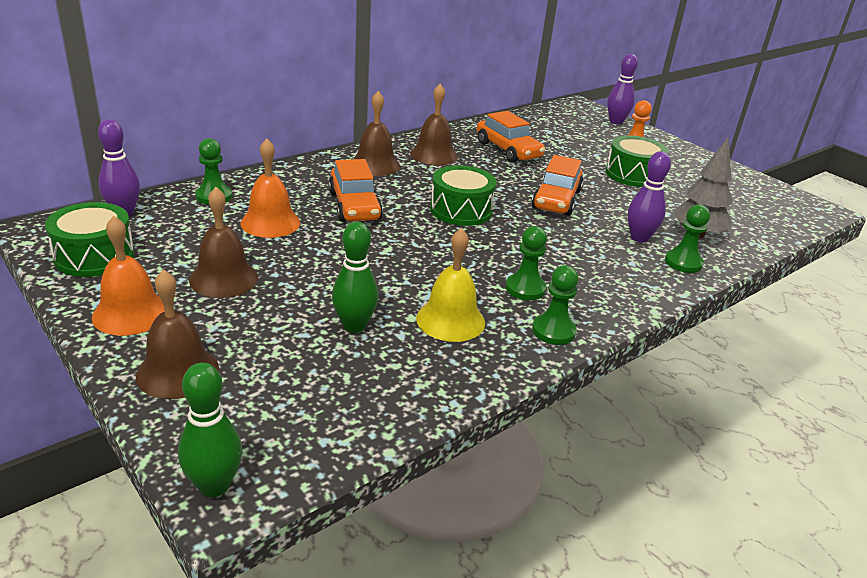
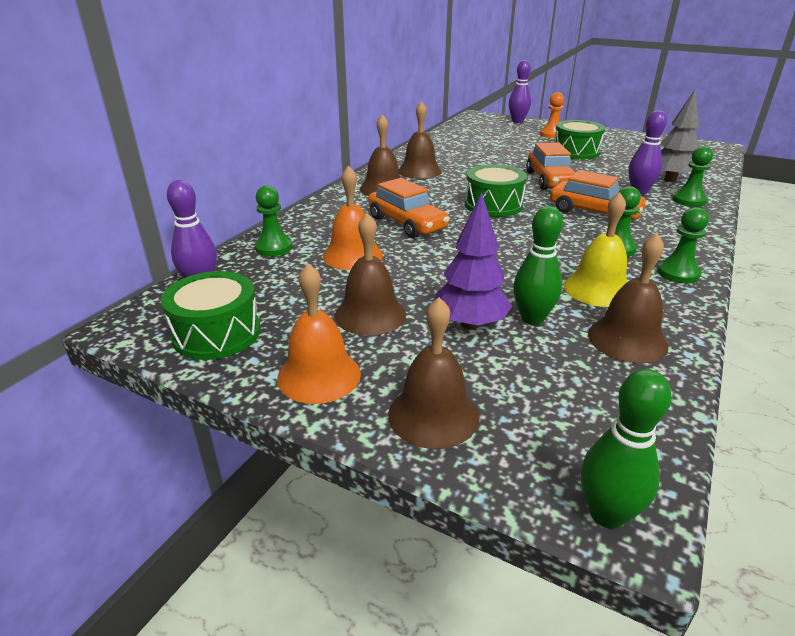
camera: 20 degrees left, 0 degrees up
orange car [477,111,545,163] -> orange car moved to [550,170,648,220]
none -> purple tree [435,192,512,330]
none -> brown bell [588,233,669,363]

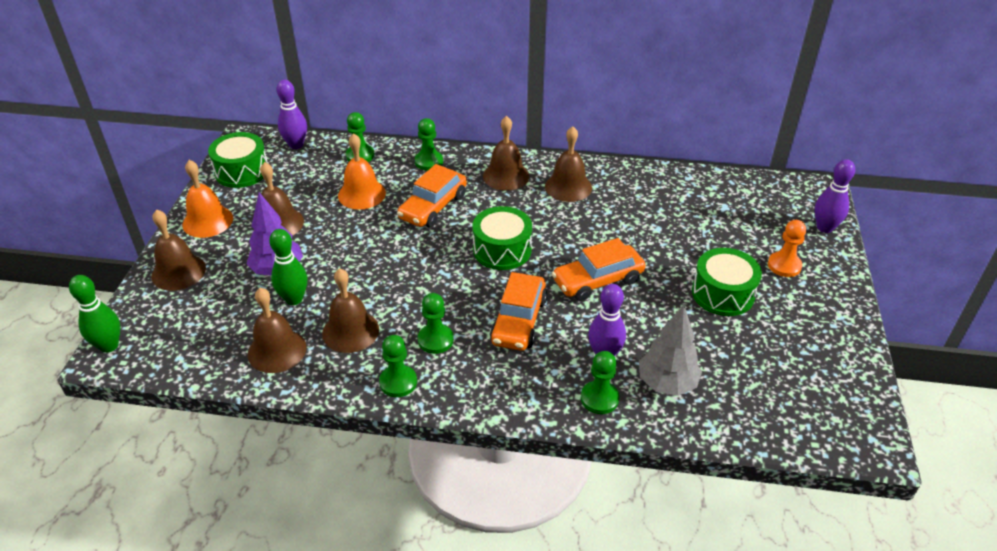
camera: 70 degrees right, 10 degrees up
yellow bell [564,192,627,307] -> brown bell [322,268,379,353]
none -> green pawn [415,118,443,171]

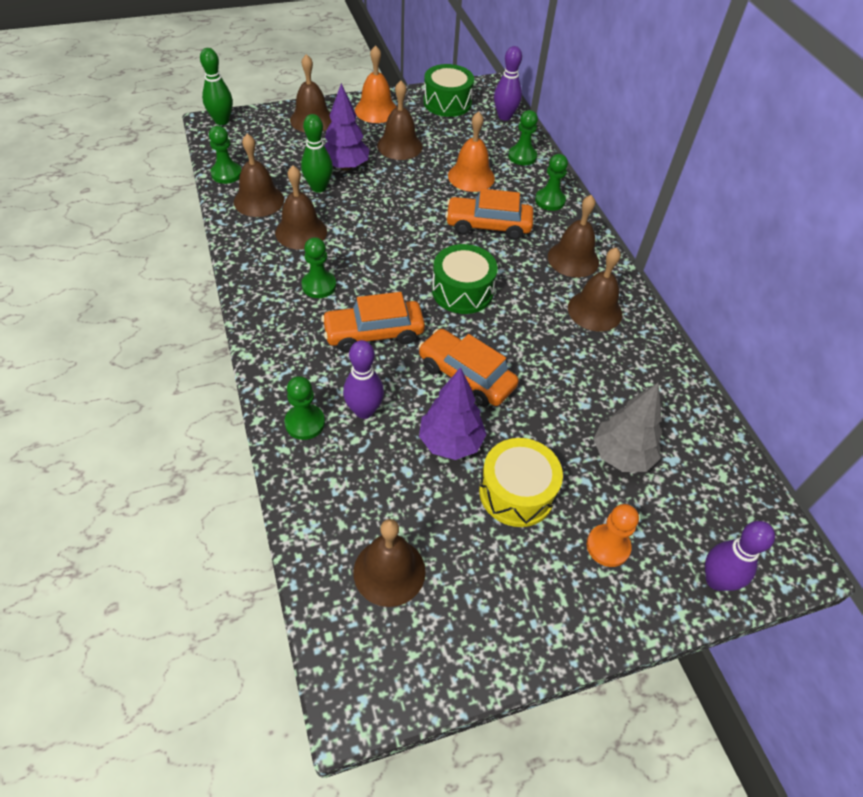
camera: 60 degrees right, 10 degrees up
green pawn [379,335,417,397] -> green pawn moved to [209,126,241,184]
grey tree [639,305,702,396] -> grey tree moved to [593,383,662,472]
green drum [692,248,762,316] -> yellow drum [479,438,563,527]
none -> brown bell [353,519,426,607]
none -> purple tree [419,367,487,460]

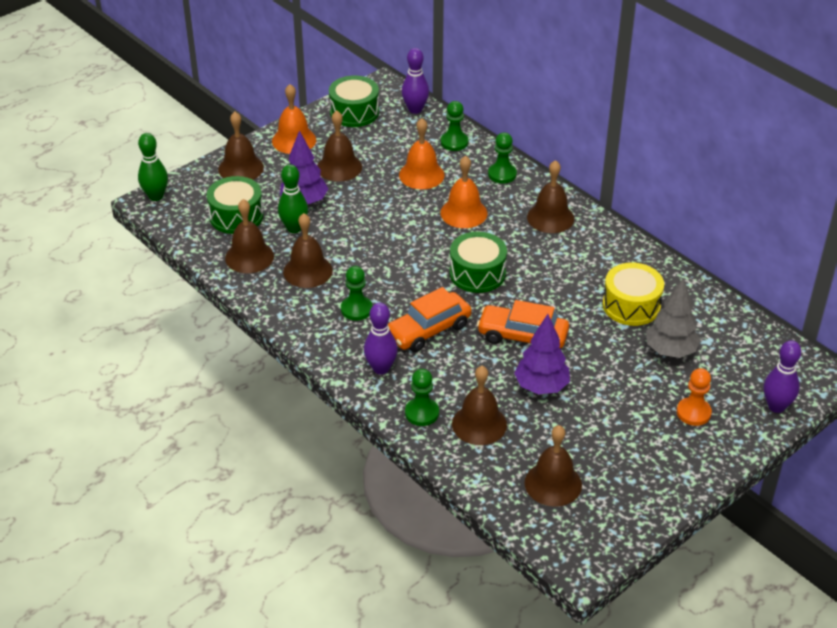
camera: 20 degrees left, 10 degrees down
green pawn [209,126,241,184] -> none
purple bowling pin [343,340,384,419] -> purple bowling pin moved to [364,303,398,374]
orange car [445,189,533,240] -> orange bell [440,155,487,228]
yellow drum [479,438,563,527] -> yellow drum moved to [603,263,664,326]
brown bell [568,247,622,331] -> brown bell moved to [452,366,507,445]
none -> green drum [207,176,264,234]

